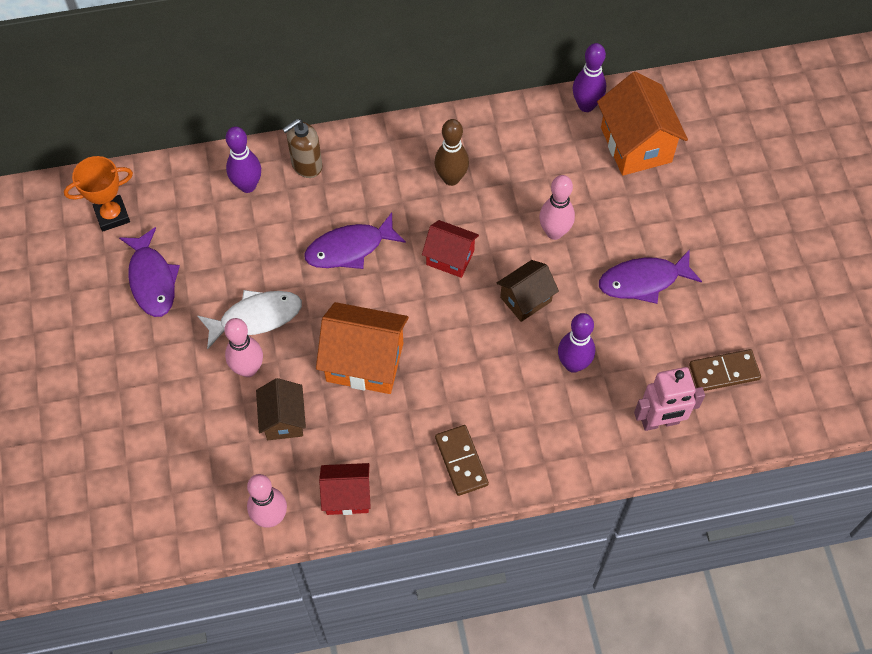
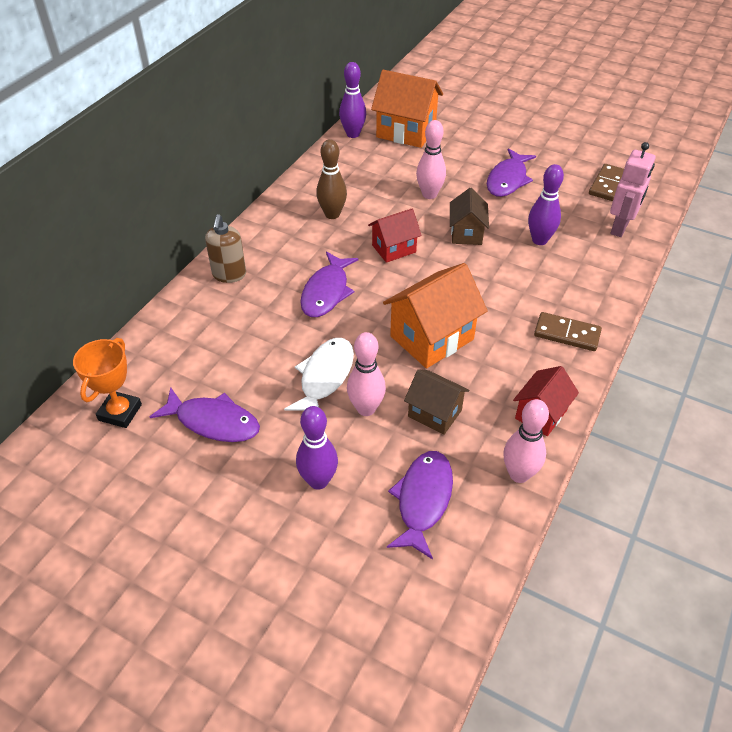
camera: 50 degrees left, 15 degrees down
purple bowling pin [226,126,261,193] -> purple bowling pin moved to [296,406,338,489]
none -> purple fish [387,451,453,559]

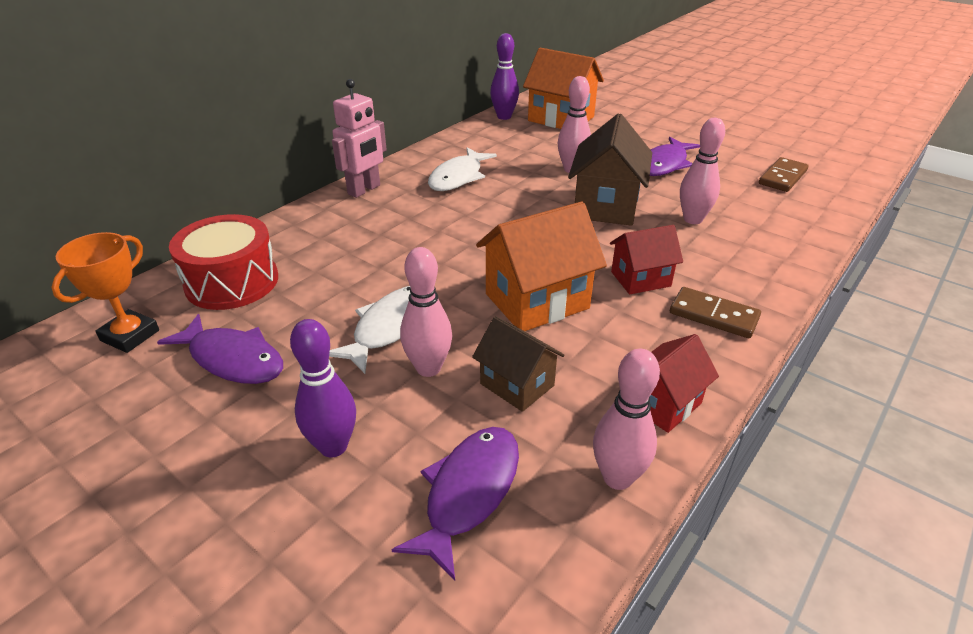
camera: 10 degrees right, 10 degrees down
brown soap dispenser [205,214,246,283] -> none
purple fish [300,252,358,317] -> none
brown bowling pin [316,139,347,219] -> white fish [428,148,497,191]
red house [368,209,422,263] -> red house moved to [610,225,683,295]
brown house [450,188,489,245] -> brown house [568,113,652,226], size x1.66
purple bowling pin [528,164,564,245] -> pink bowling pin [680,118,725,224]
pink robot [610,142,655,237] -> pink robot moved to [332,79,387,198]
none -> red drum [169,214,278,310]

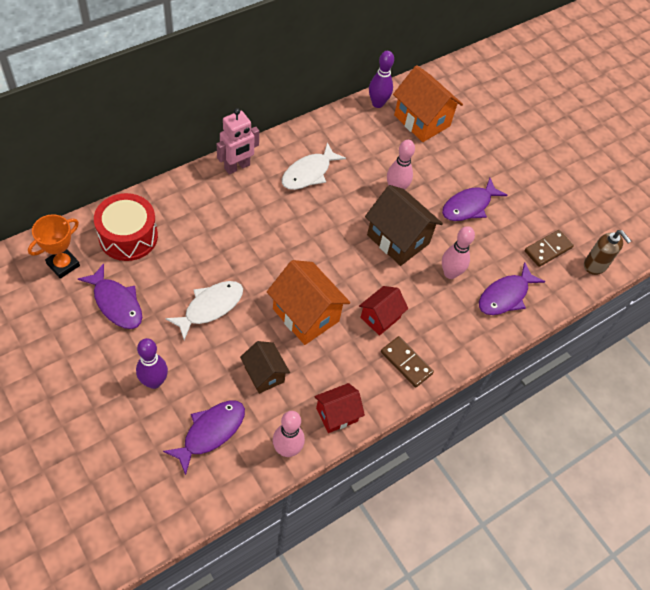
camera: 10 degrees right, 20 degrees up
pink bowling pin [400,247,452,377] -> none
orange house [476,202,607,331] -> orange house turned 60 degrees clockwise [267,260,350,345]
brown house [568,113,652,226] -> brown house turned 75 degrees counterclockwise [365,185,443,266]
red house [610,225,683,295] -> red house turned 45 degrees counterclockwise [359,286,408,336]
none -> purple fish [479,262,545,315]
none -> brown soap dispenser [584,230,631,275]

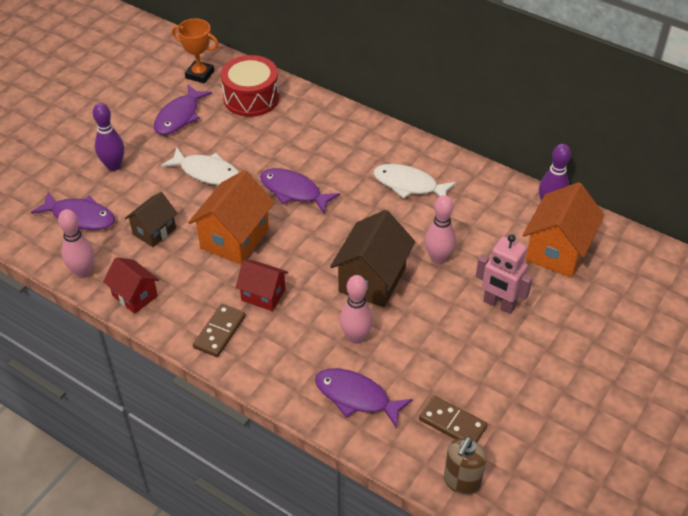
camera: 75 degrees right, 10 degrees down
pink robot [217,108,259,174] -> pink robot moved to [476,234,533,314]
purple fish [442,178,508,221] -> purple fish moved to [260,168,340,214]

